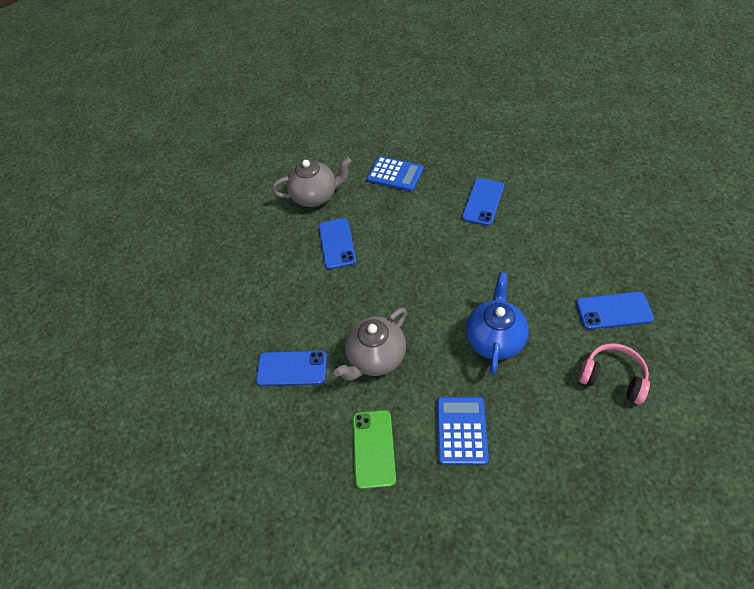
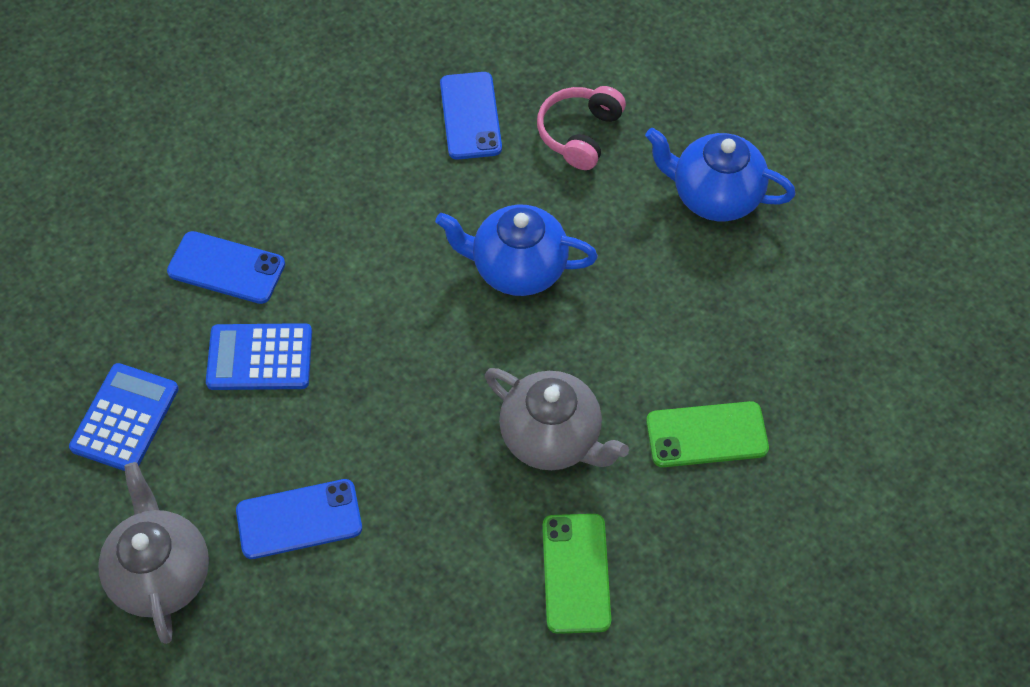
camera: 100 degrees left, 5 degrees up
blue phone [256,351,327,386] -> green phone [542,514,611,634]
blue calculator [437,397,489,465] -> blue calculator moved to [206,323,312,390]
none -> blue teapot [645,128,796,221]

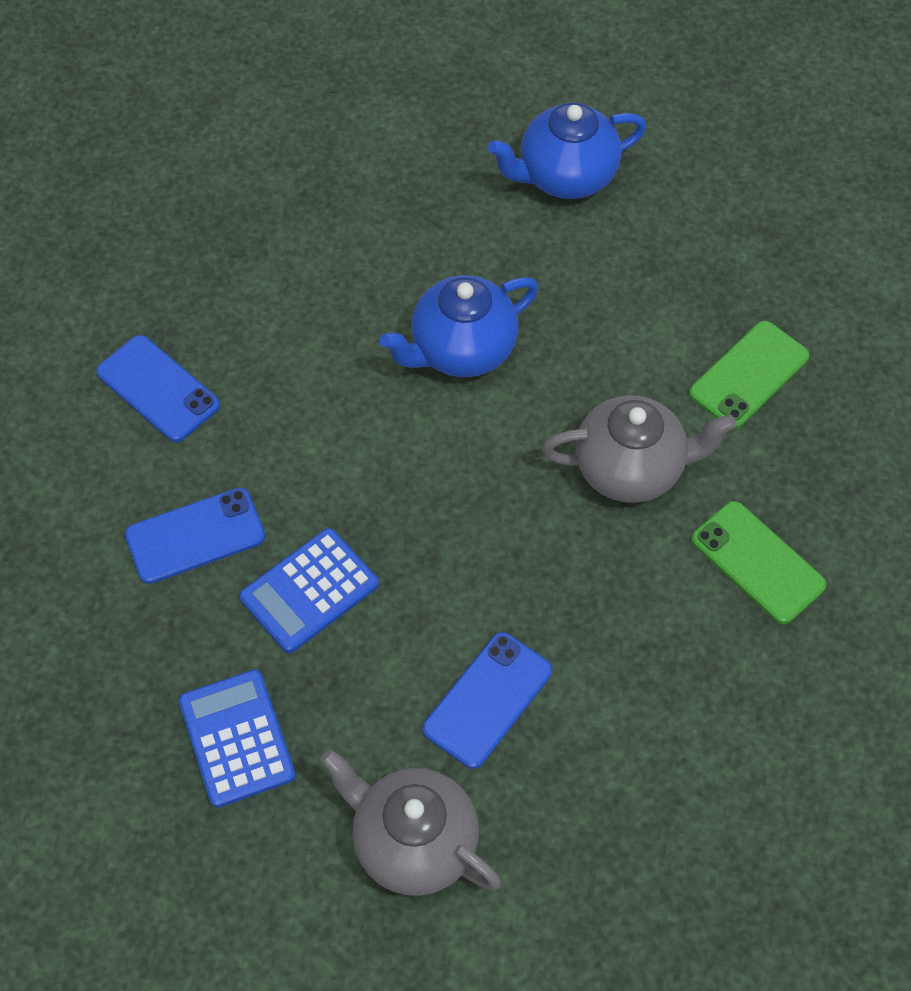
camera: 40 degrees left, 0 degrees up
blue phone [440,72,502,160] -> blue phone moved to [96,335,220,442]
pink headphones [537,86,626,170] -> none

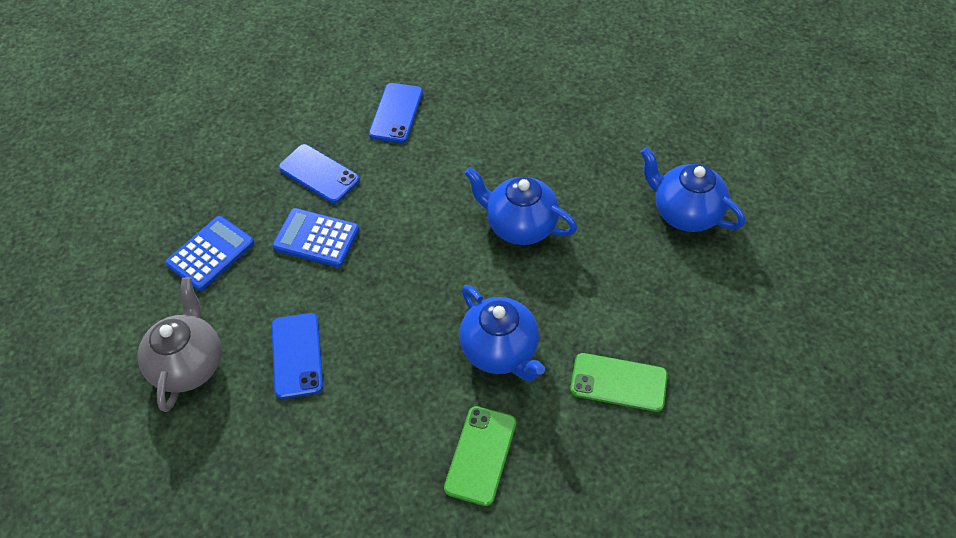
camera: 60 degrees right, 5 degrees down
blue phone [422,632,552,769] -> blue phone turned 75 degrees clockwise [272,313,323,399]
grey teapot [542,395,736,503] -> blue teapot [459,285,545,381]

